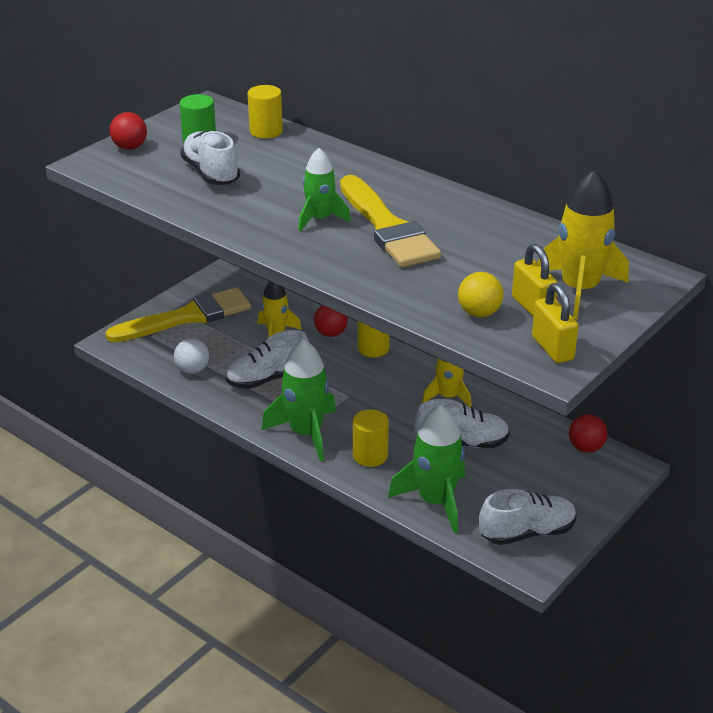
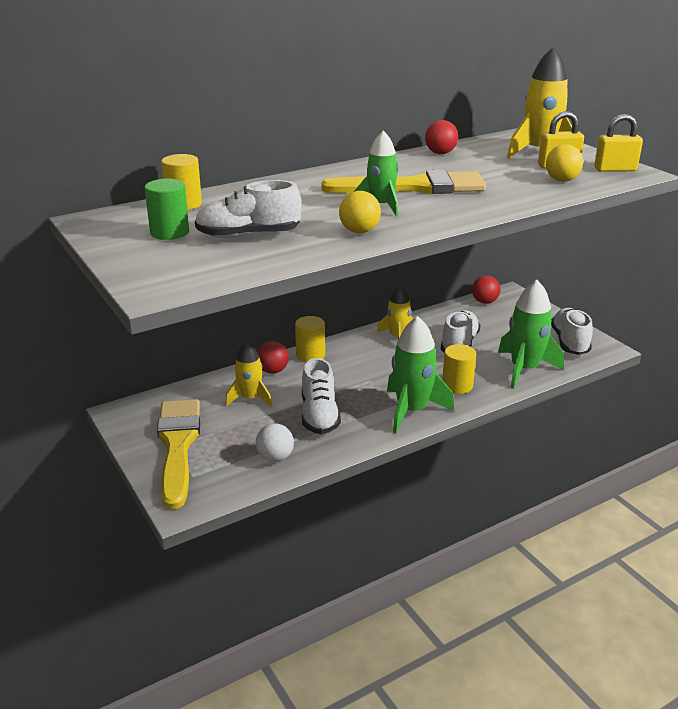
camera: 70 degrees left, 5 degrees down
red ball [109,112,147,150] -> red ball moved to [425,120,458,154]
none -> yellow ball [339,191,381,233]

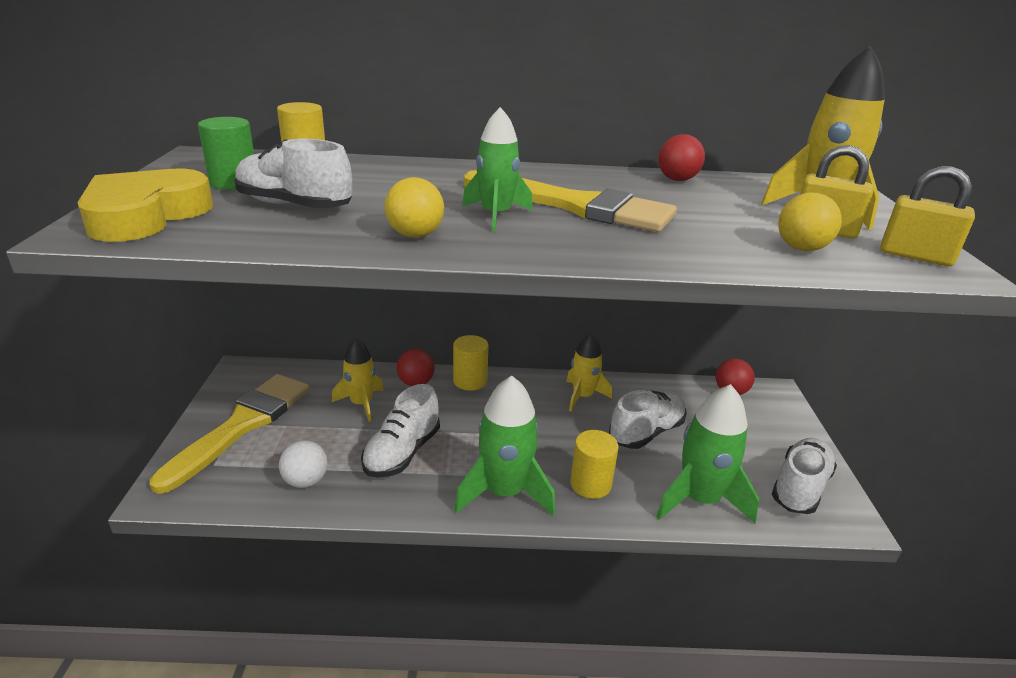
camera: 30 degrees right, 0 degrees up
none -> yellow heart [77,169,213,242]

